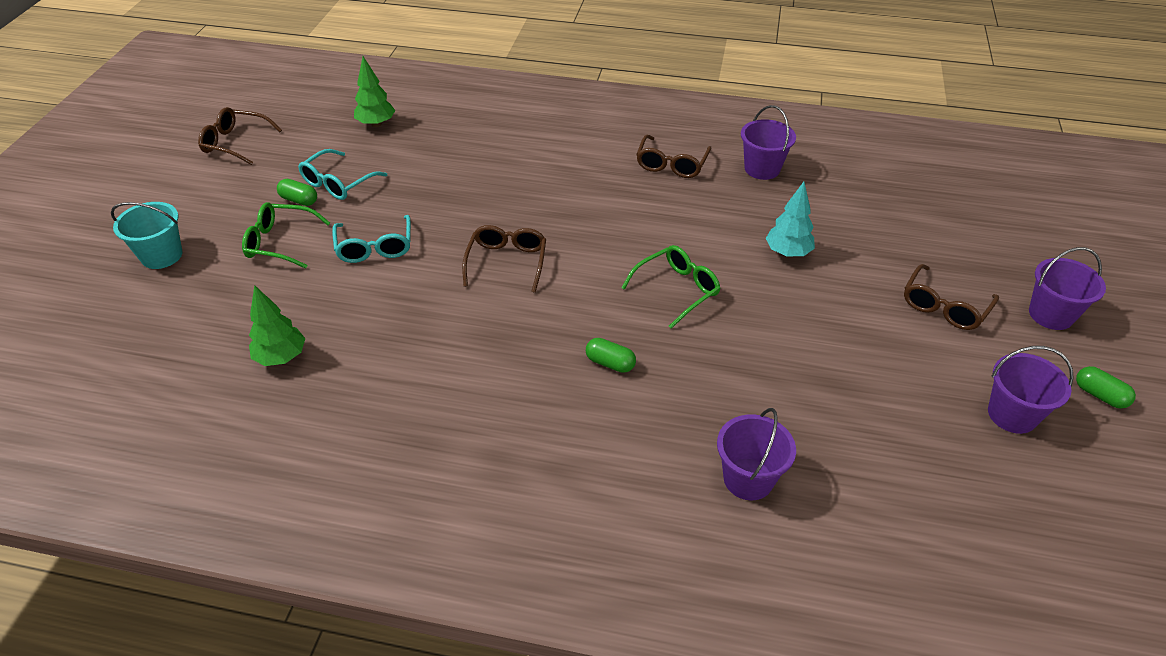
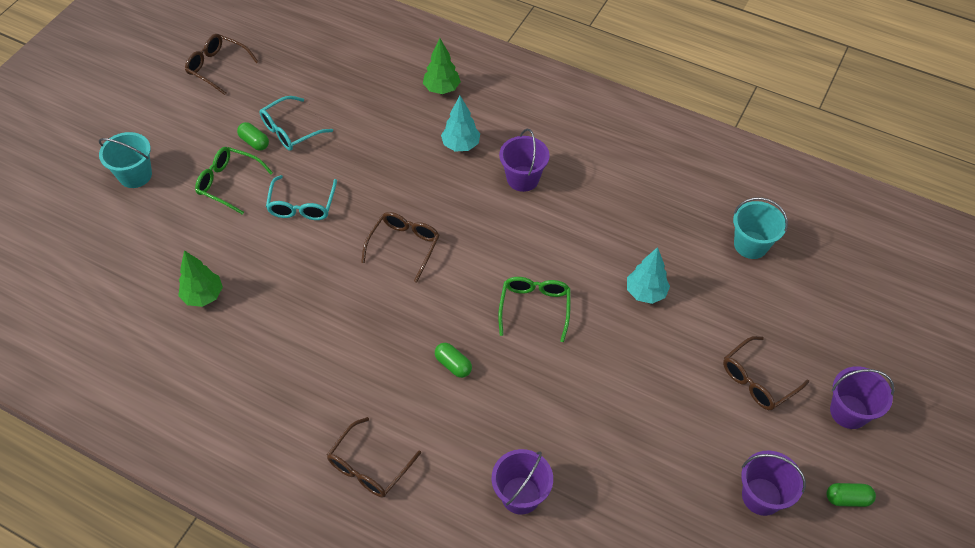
camera: 15 degrees right, 10 degrees up
green tree [354,56,395,127] -> green tree moved to [423,38,461,94]
green glasses [621,245,721,329] -> green glasses turned 60 degrees counterclockwise [498,277,571,342]
brown glasses [636,135,711,178] -> brown glasses moved to [327,417,421,498]
purple bucket [741,105,796,180] -> purple bucket moved to [499,129,550,192]
green capsule [1076,366,1136,409] -> green capsule turned 60 degrees counterclockwise [826,483,876,507]
none -> turquoise tree [441,96,480,151]
none -> turquoise bucket [733,197,788,259]

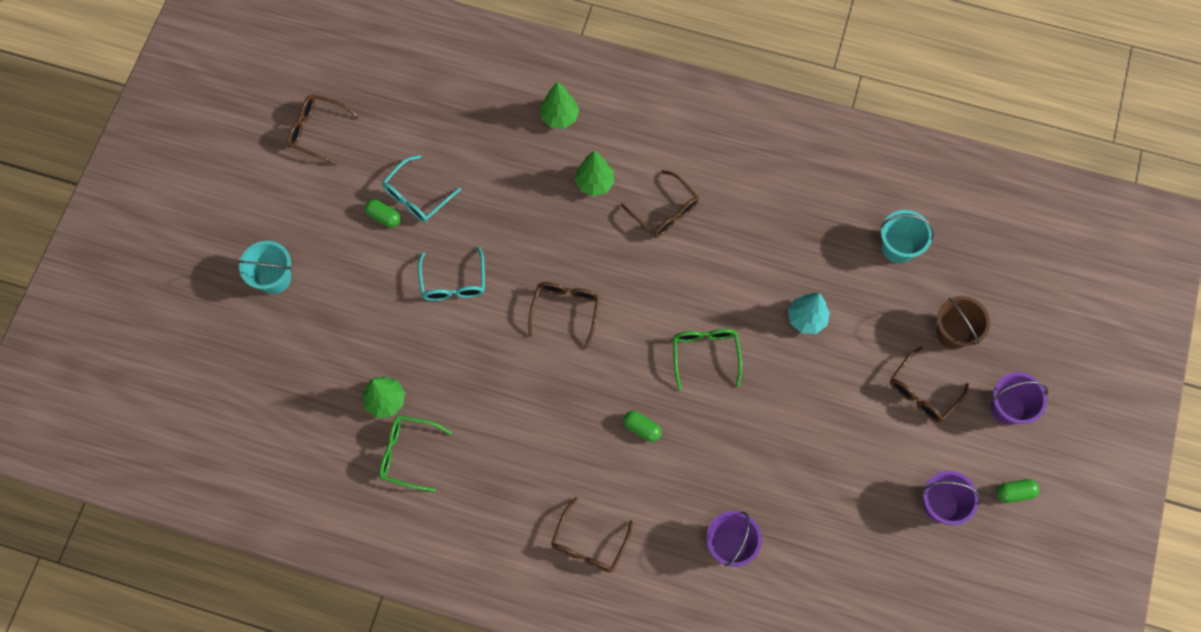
camera: 10 degrees left, 15 degrees up
green glasses [195,147,273,215] -> green glasses moved to [379,415,452,492]
turquoise tree [441,96,480,151] -> green tree [574,151,615,196]
purple bucket [499,129,550,192] -> brown glasses [621,170,699,238]
none -> brown bucket [936,296,990,349]

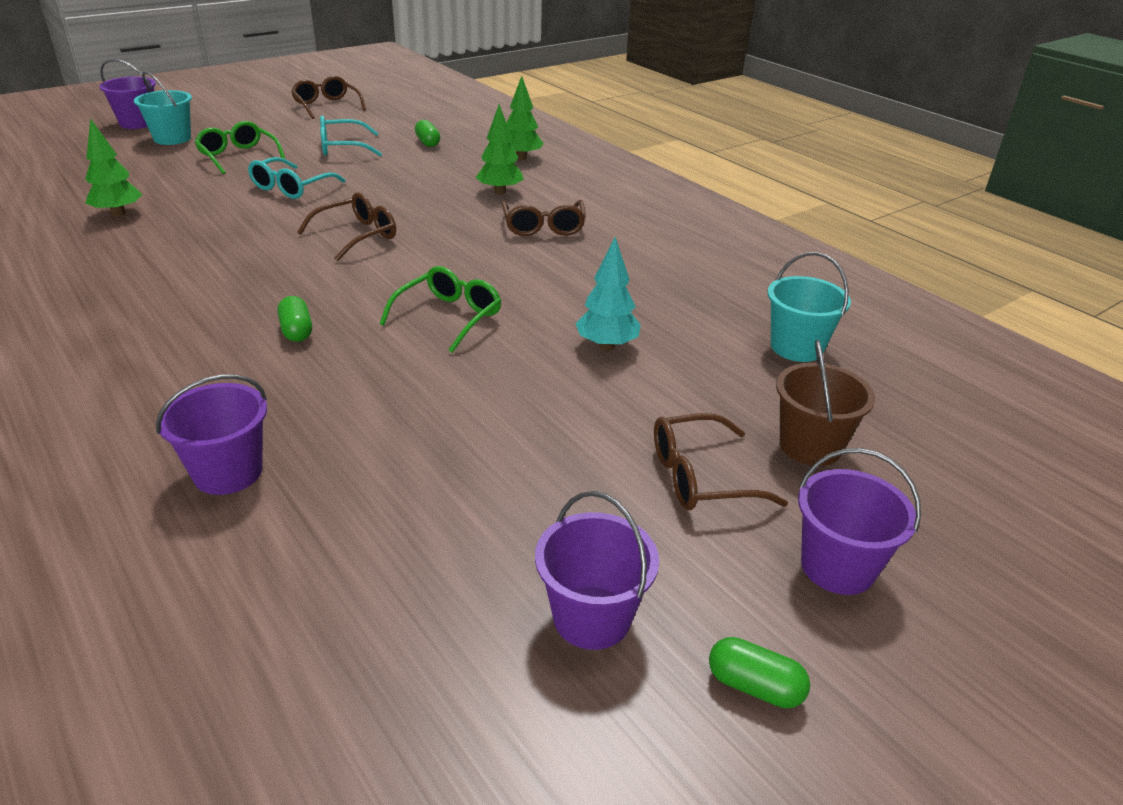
camera: 35 degrees right, 35 degrees down
green capsule [365,199,401,228] -> green capsule moved to [415,120,440,147]
green glasses [379,415,452,492] -> green glasses moved to [195,121,285,174]
brown glasses [551,497,633,573] -> none
none -> purple bucket [99,59,156,129]

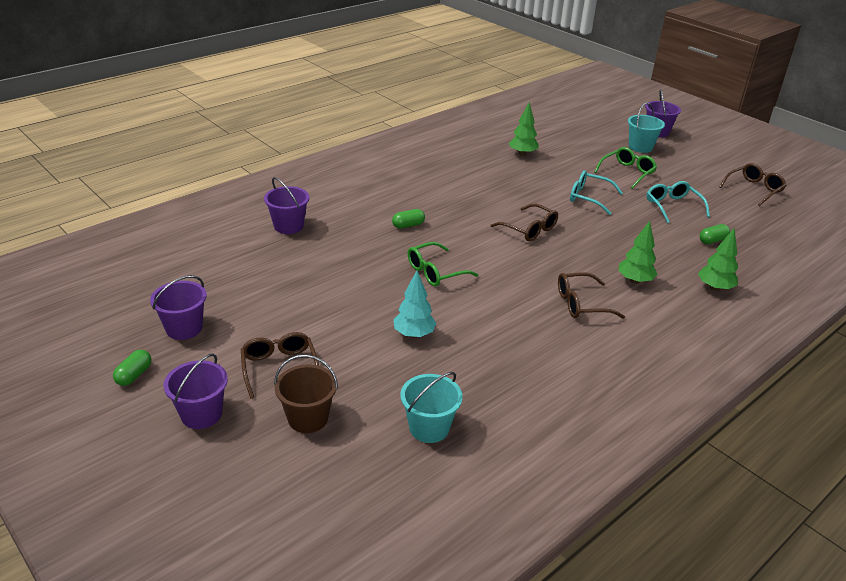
camera: 85 degrees right, 0 degrees up
green glasses [380,266,502,353] -> green glasses turned 120 degrees clockwise [408,242,478,287]

